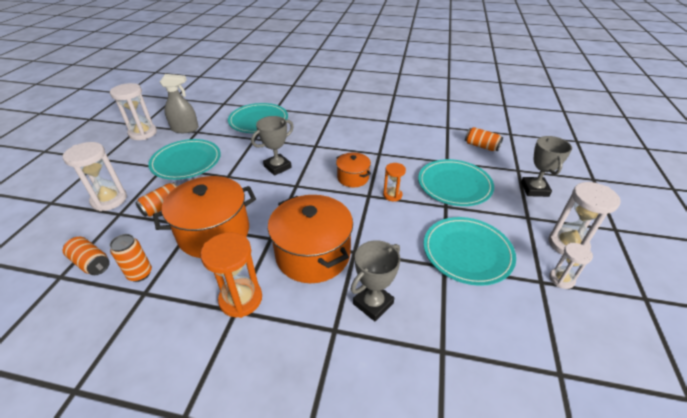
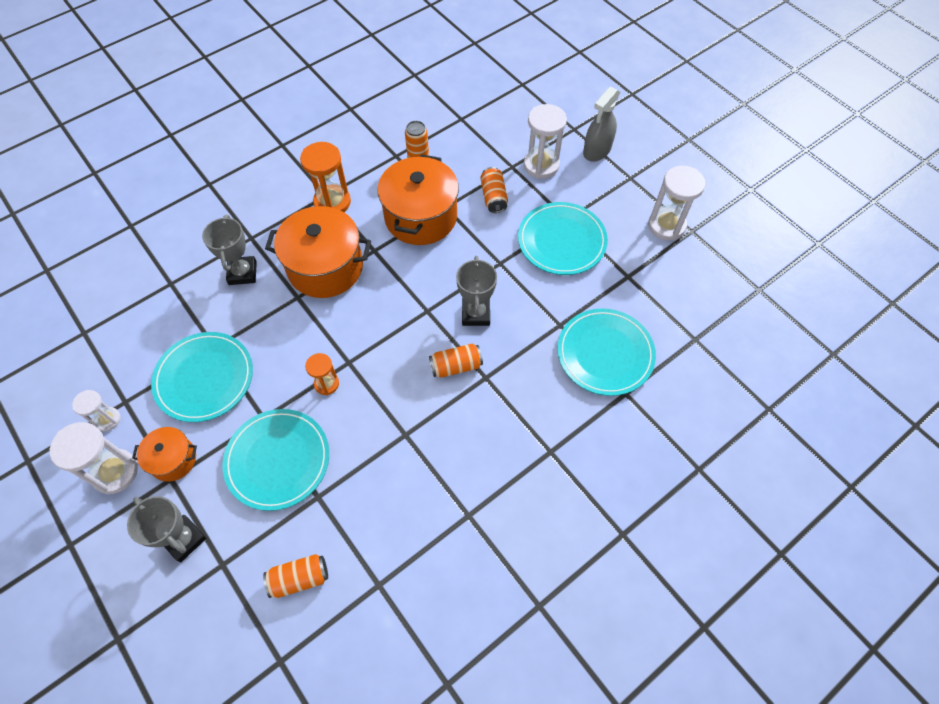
camera: 130 degrees right, 20 degrees up
orange can [63,237,110,275] -> orange can moved to [429,343,483,378]
grey spray bottle [160,74,199,133] -> grey spray bottle moved to [583,87,620,162]
orange pot [336,153,371,187] -> orange pot moved to [132,427,197,482]

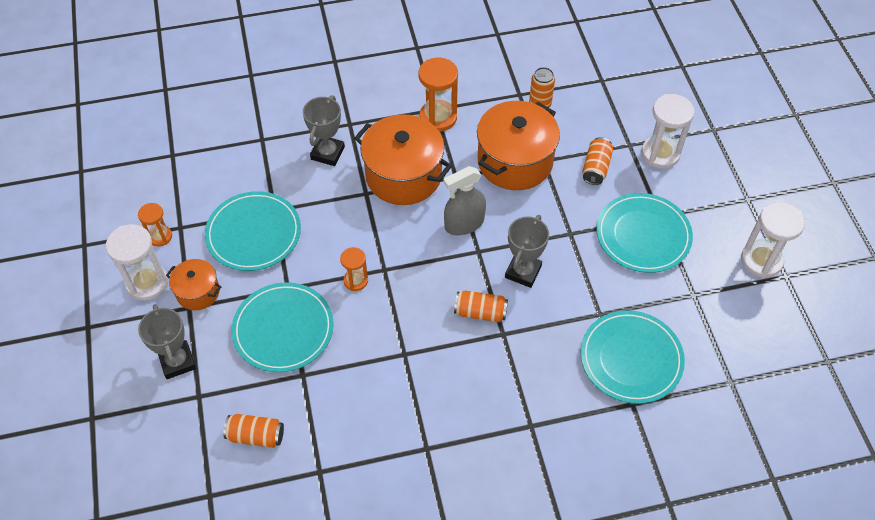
camera: 25 degrees right, 5 degrees down
white hourglass [72,390,121,431] -> orange hourglass [138,203,172,247]
grey spray bottle [583,87,620,162] -> grey spray bottle moved to [444,166,486,235]

